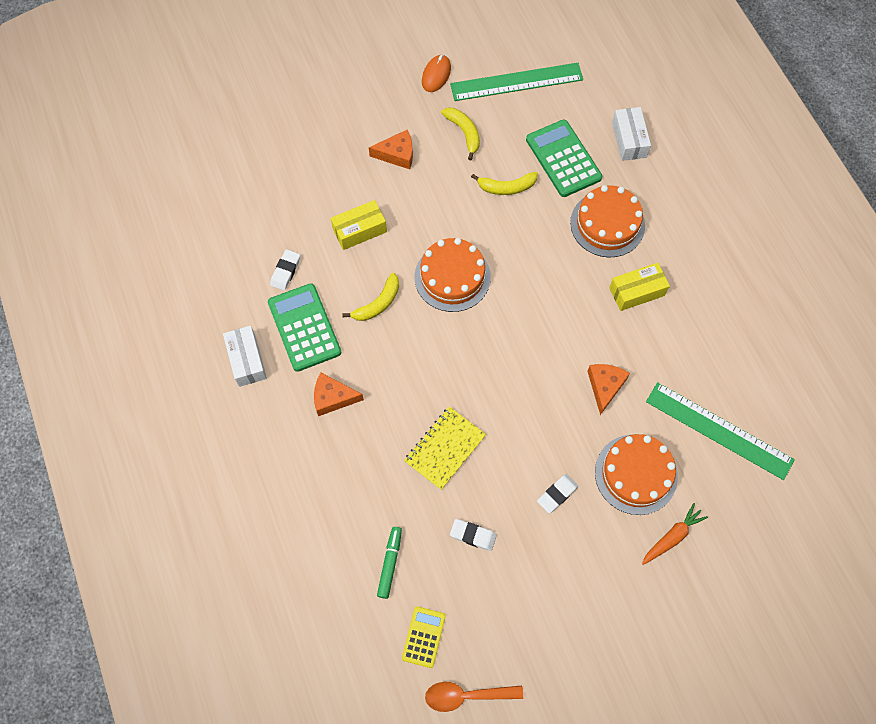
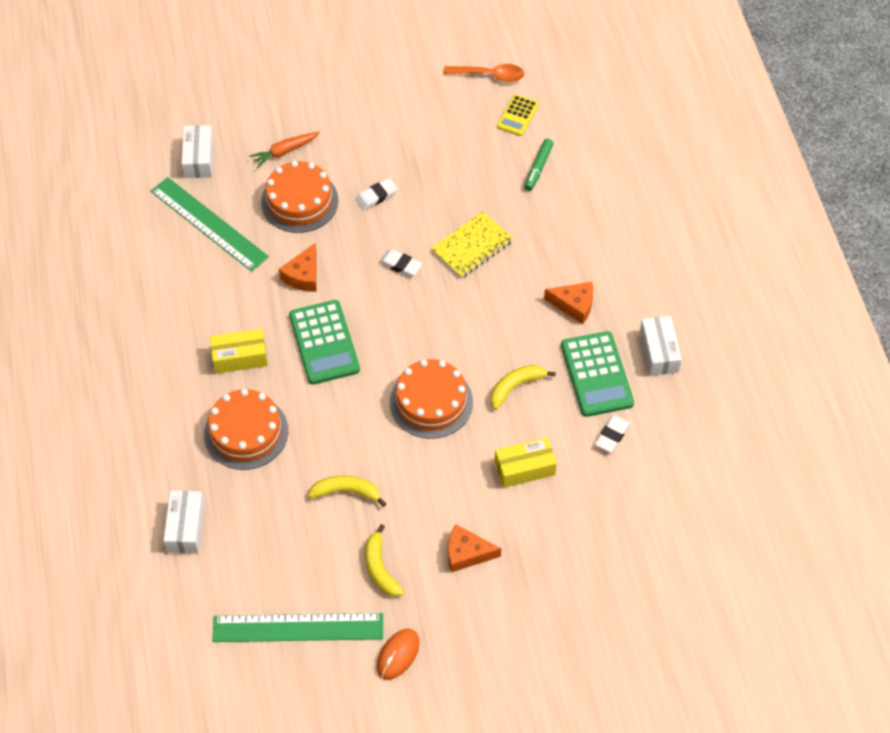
camera: 170 degrees left, 10 degrees down
white eraser [450,519,497,551] -> white eraser moved to [379,249,422,277]
green calculator [526,120,602,197] -> green calculator moved to [289,300,360,385]
none -> white box [181,125,214,178]

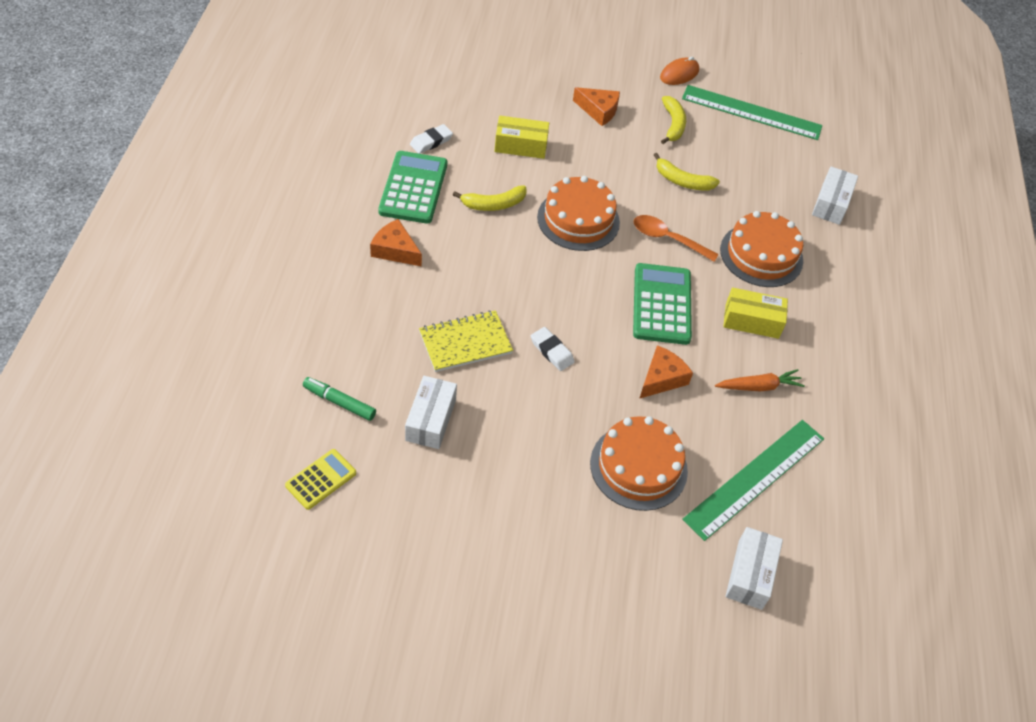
camera: 165 degrees left, 5 degrees down
green ruler [151,177,269,271] -> green ruler turned 75 degrees clockwise [682,420,824,541]
orange carrot [249,132,320,168] -> orange carrot moved to [715,369,805,391]
white eraser [356,178,398,210] -> none
orange spoon [444,64,524,82] -> orange spoon moved to [633,215,719,262]
green marker [524,139,554,191] -> green marker turned 105 degrees counterclockwise [303,377,376,421]
white box [640,316,682,376] -> white box moved to [405,376,457,449]

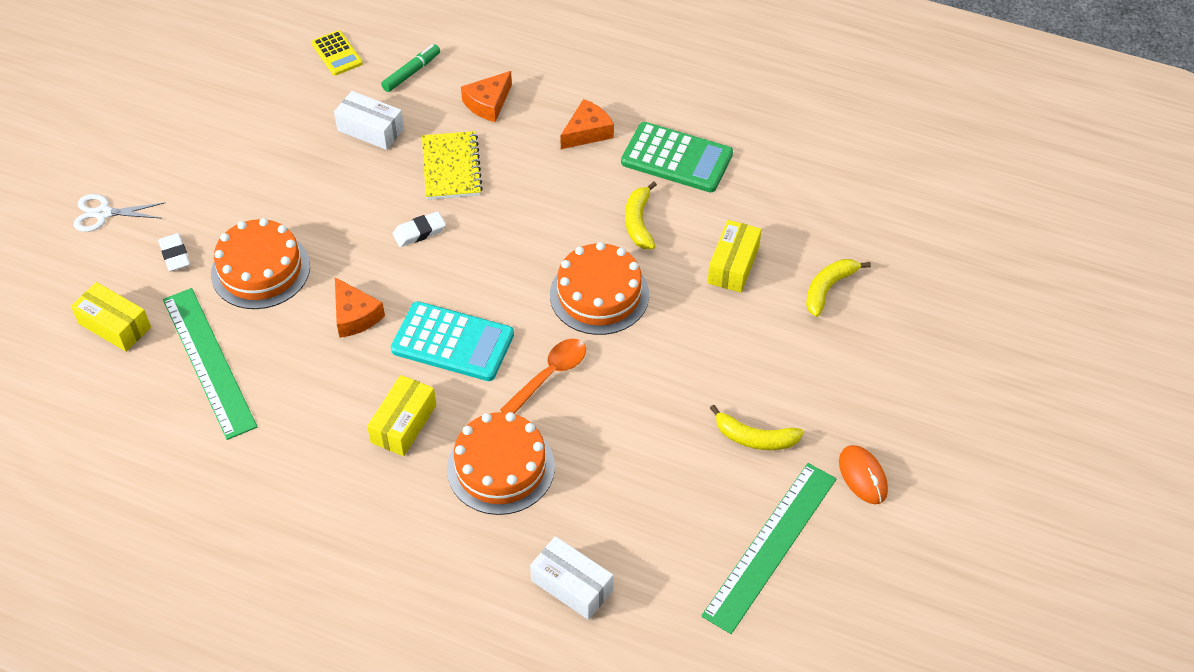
camera: 110 degrees right, 0 degrees up
white eraser [410,124,453,154] -> white eraser moved to [158,233,190,271]
orange cheese [573,87,620,126] -> orange cheese moved to [461,71,512,122]
green calculator [633,263,692,345] -> turquoise calculator [391,301,514,381]
yellow banana [654,153,720,190] -> yellow banana moved to [806,259,871,317]
orange carrot [715,369,805,391] -> none
white box [725,527,783,610] -> yellow box [71,282,151,352]
none -> white scissors [73,194,165,232]

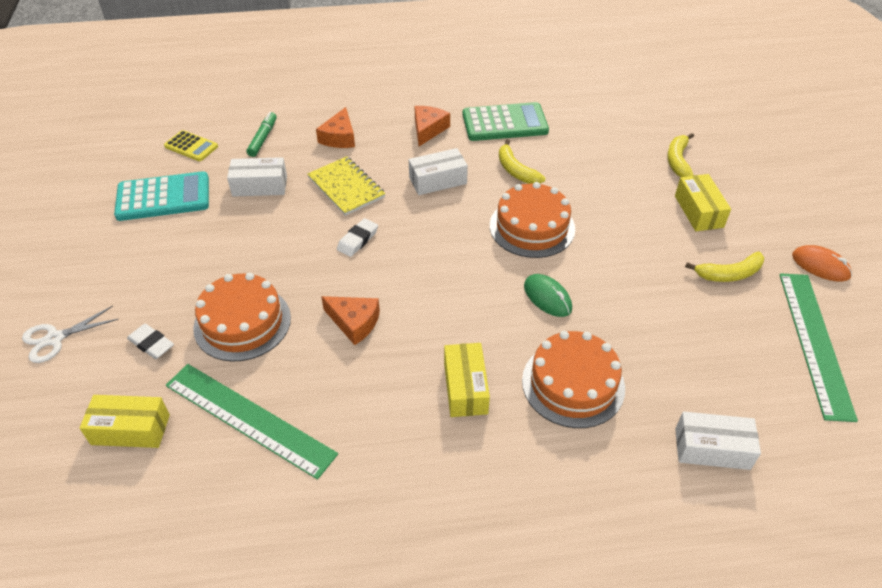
camera: 30 degrees left, 5 degrees down
turquoise calculator [391,301,514,381] -> turquoise calculator moved to [114,171,209,221]
orange spoon [500,339,586,414] -> green mouse [524,274,572,317]
yellow box [708,220,761,293] -> yellow box moved to [675,174,731,231]
none -> white box [409,148,468,195]

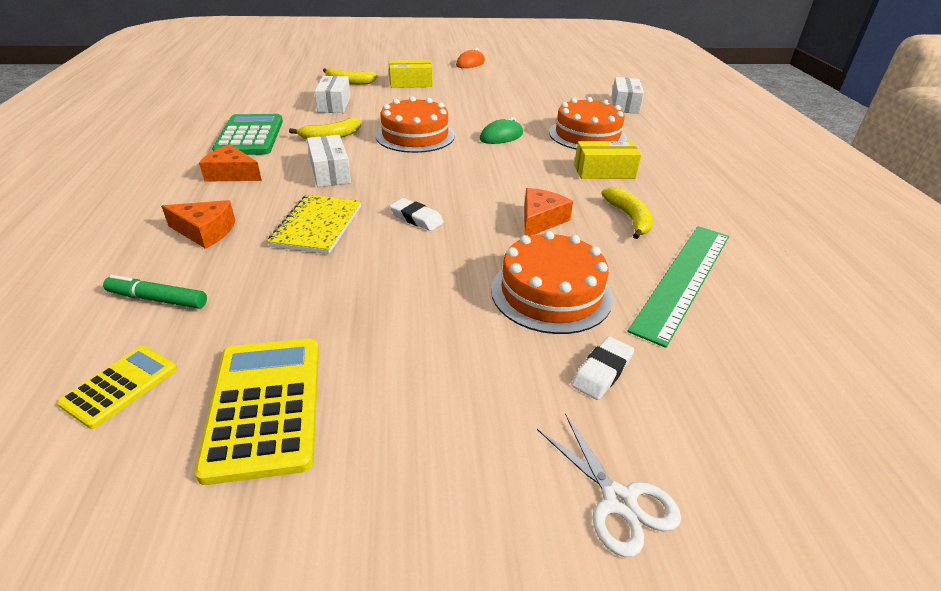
camera: 90 degrees left, 10 degrees down
yellow box [80,395,170,448] -> none
turquoise calculator [114,171,209,221] -> yellow calculator [195,338,319,485]
white box [227,157,287,197] -> white box moved to [314,76,351,113]
yellow notebook [307,156,385,216] -> yellow notebook turned 45 degrees counterclockwise [267,195,361,254]
yellow banana [685,252,764,282] -> yellow banana moved to [601,187,653,239]
green ruler [779,273,858,422] -> none

